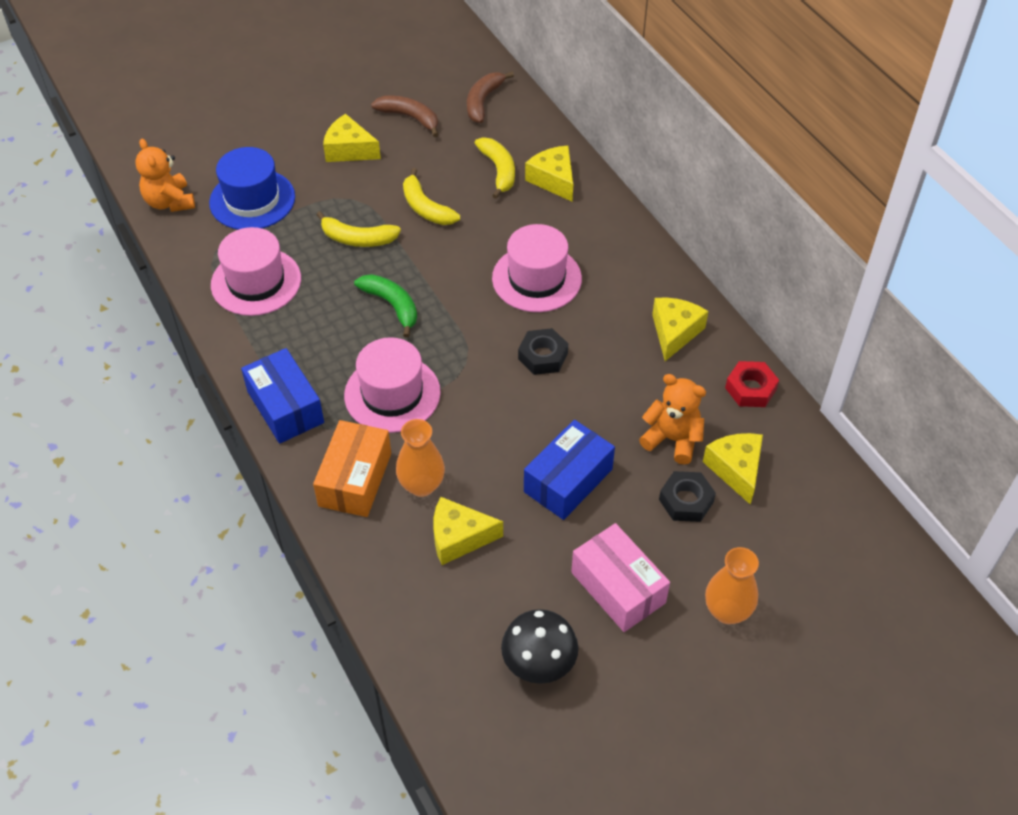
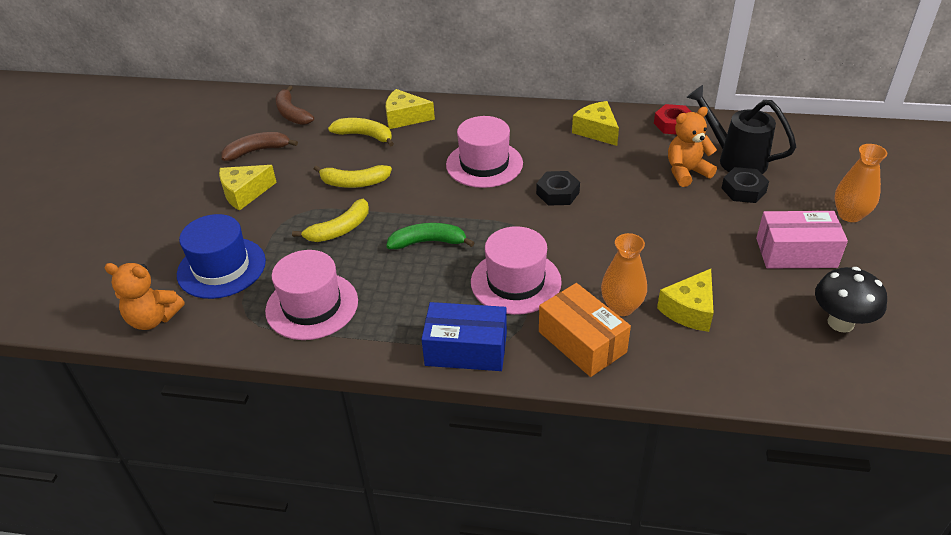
camera: 50 degrees left, 10 degrees down
blue box [524,420,615,520] -> none
yellow cheese [703,433,763,505] -> black watering can [686,85,796,174]

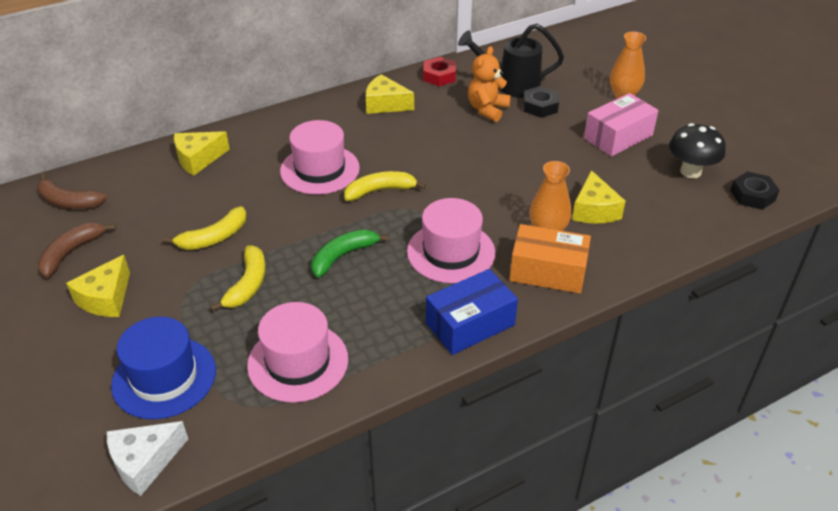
camera: 40 degrees left, 0 degrees up
orange teddy bear [104,263,185,330] -> white cheese [107,421,188,496]
yellow banana [328,118,394,147] -> yellow banana moved to [344,171,426,201]
black nut [536,171,580,206] -> black nut moved to [730,171,780,210]

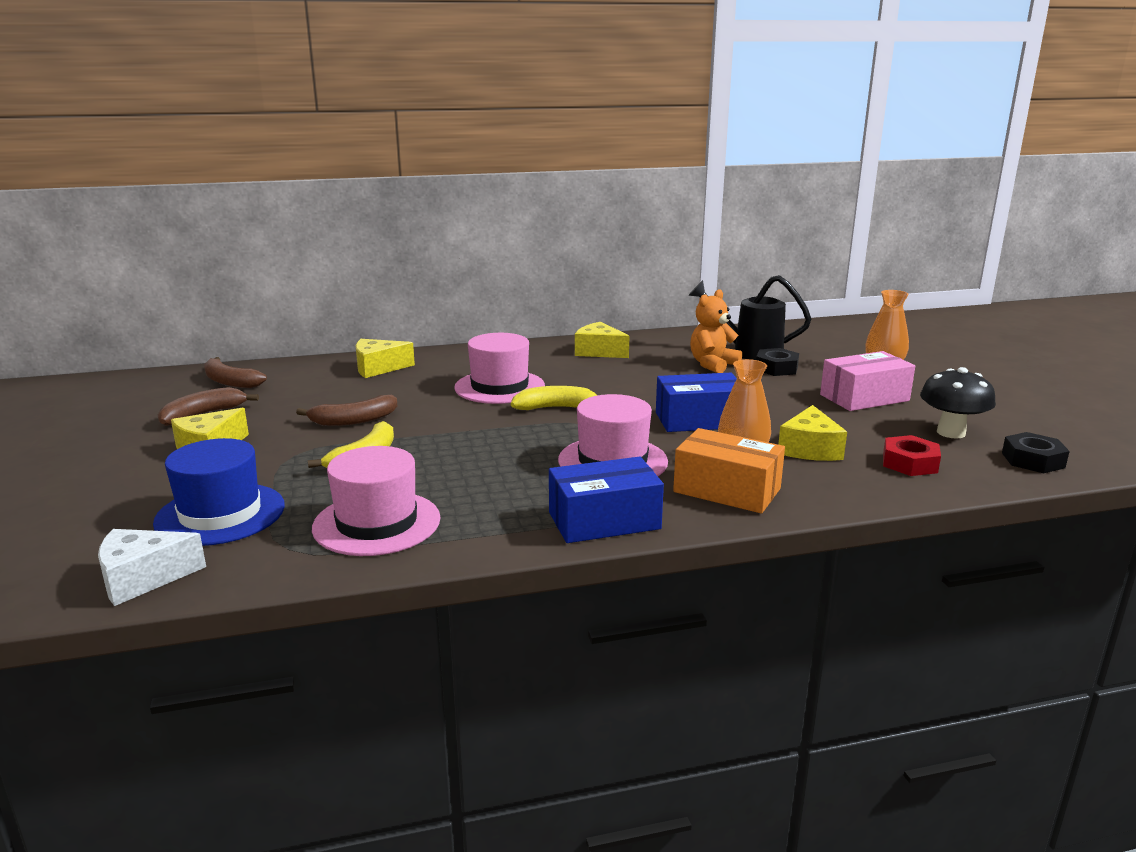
camera: 15 degrees right, 20 degrees down
yellow banana [163,206,247,250] -> brown banana [296,395,397,426]
green banana [312,229,390,278] -> none
red nut [423,57,456,86] -> red nut moved to [883,435,941,476]
none -> blue box [656,373,737,432]

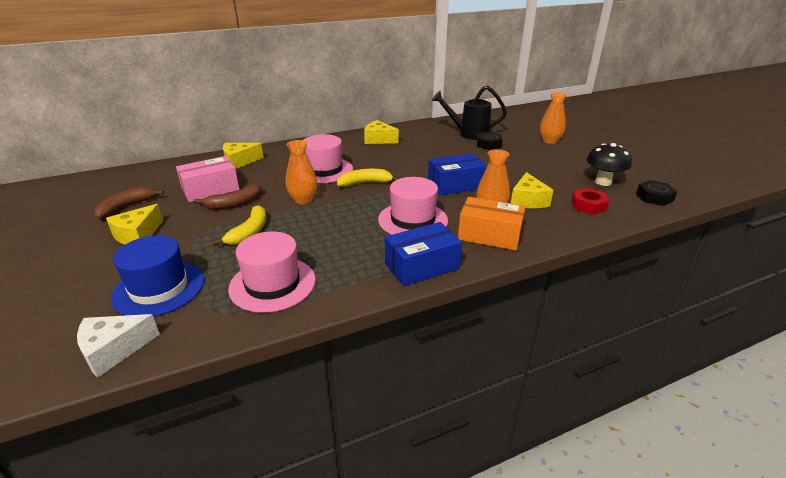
camera: 10 degrees left, 10 degrees up
brown banana [204,357,267,388] -> none
orange teddy bear [690,289,742,373] -> none
pink box [820,351,915,411] -> pink box moved to [176,156,240,202]
none -> orange vase [286,140,318,204]

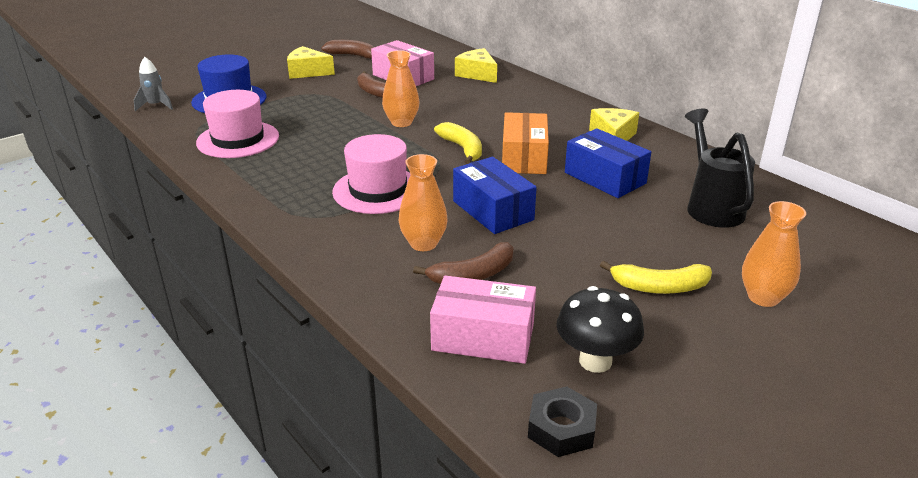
camera: 75 degrees right, 0 degrees up
white cheese [77,314,160,377] -> grey rocket [134,57,173,111]
yellow banana [213,205,266,246] -> yellow banana moved to [600,261,712,294]
pink hat [304,134,353,183] -> none
blue box [385,222,462,286] -> blue box moved to [565,128,651,198]
orange box [458,197,526,251] -> orange box moved to [502,112,549,174]
black nut [477,131,503,150] -> none
yellow cheese [511,172,553,208] -> brown banana [413,242,514,284]
red nut [571,188,609,215] -> pink box [430,275,536,364]

